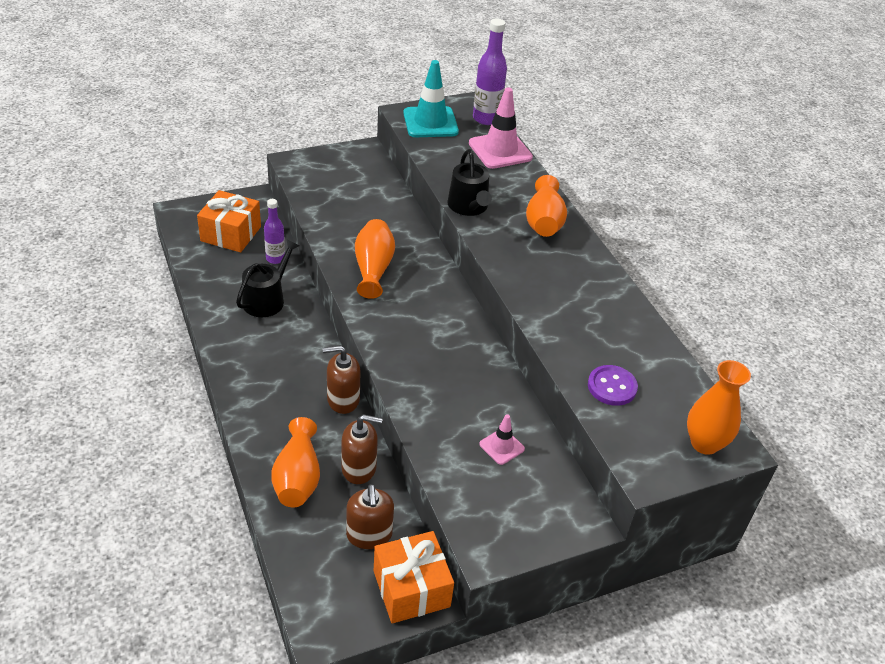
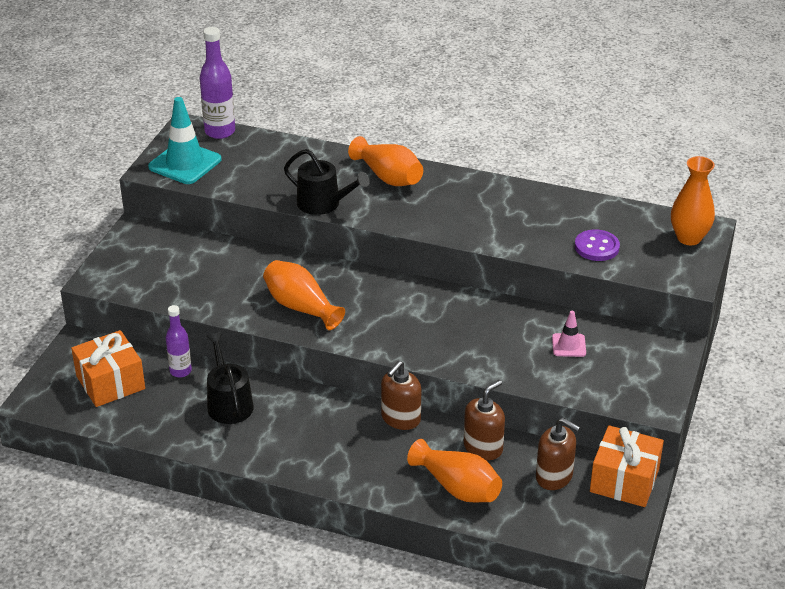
camera: 45 degrees left, 5 degrees down
pink traffic cone [469,88,533,169] -> none

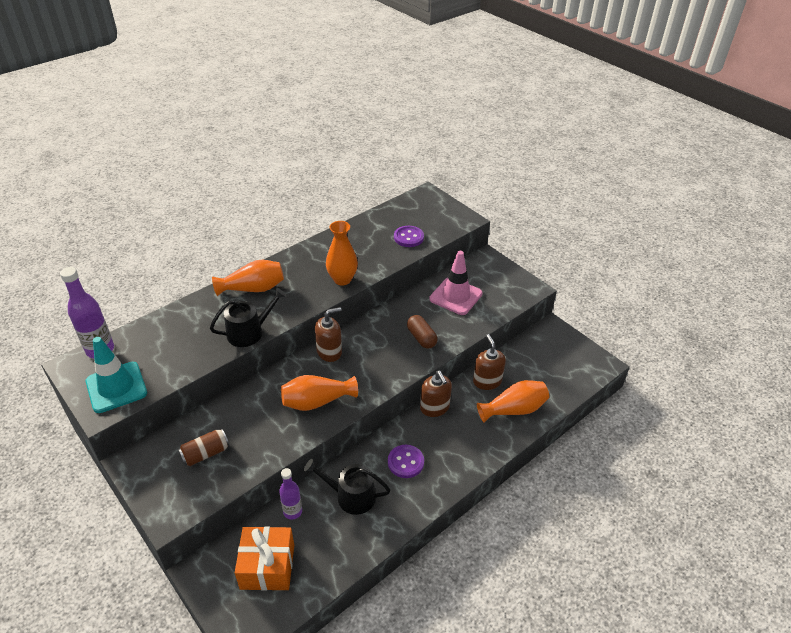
camera: 60 degrees left, 5 degrees up
brown soap dispenser [536,418,580,490] -> brown soap dispenser moved to [315,307,342,362]
pink traffic cone [552,311,586,357] -> pink traffic cone [429,251,483,315], size x1.92
orange gift [590,425,664,507] -> none
orange vase [671,156,715,245] -> orange vase moved to [326,221,358,285]
none -> brown can [178,429,230,466]
none -> purple button [388,445,424,478]
none -> brown capsule [407,315,438,349]

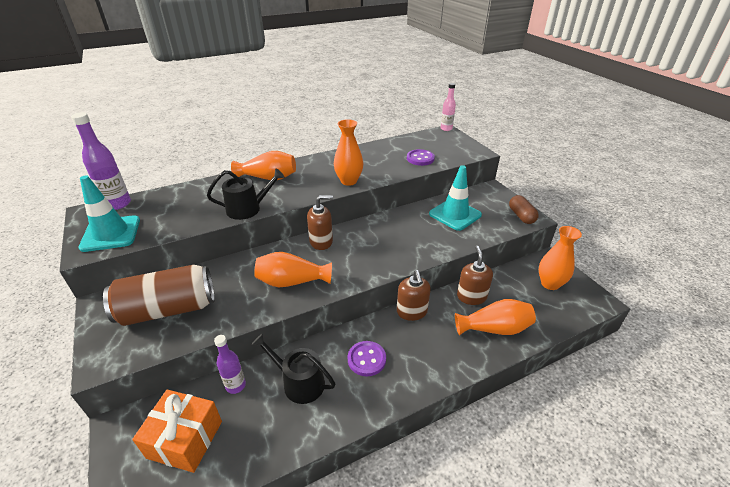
camera: 15 degrees right, 5 degrees down
brown can [178,429,230,466] -> brown can [103,265,215,326], size x1.98
brown capsule [407,315,438,349] -> brown capsule moved to [509,195,539,224]
pink traffic cone [429,251,483,315] -> turquoise traffic cone [429,165,482,231]
none -> pink bottle [441,83,456,131]
none -> orange vase [539,226,582,290]

